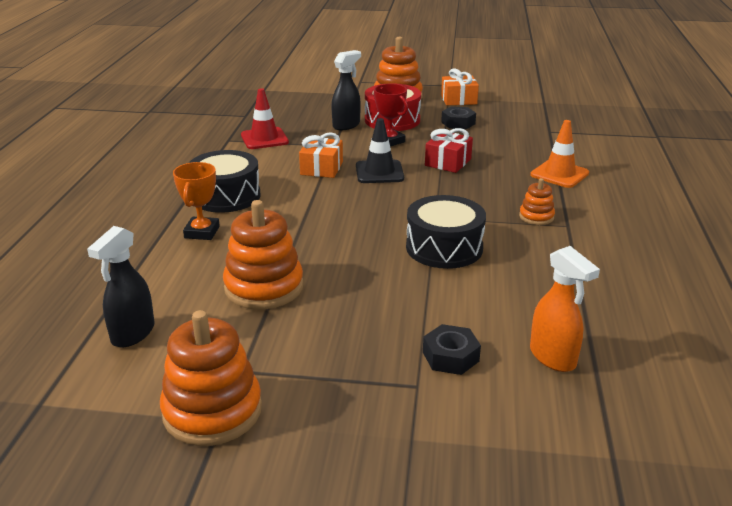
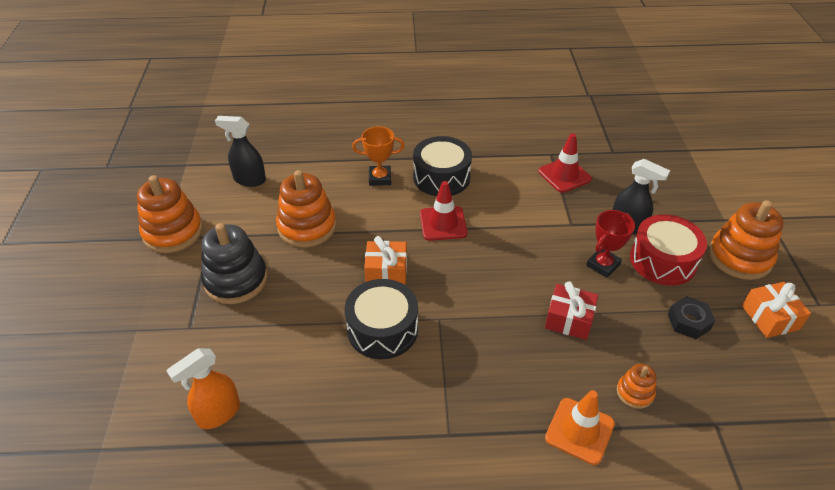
camera: 80 degrees right, 15 degrees up
orange gift [299,132,343,178] -> orange gift moved to [364,236,407,285]
black traffic cone [356,118,404,183] -> none
black nut [423,324,481,375] -> none
orange stacking toy [519,178,555,225] -> orange stacking toy moved to [617,364,656,409]
none -> black stacking toy [201,223,268,304]
none -> red traffic cone [420,181,468,241]

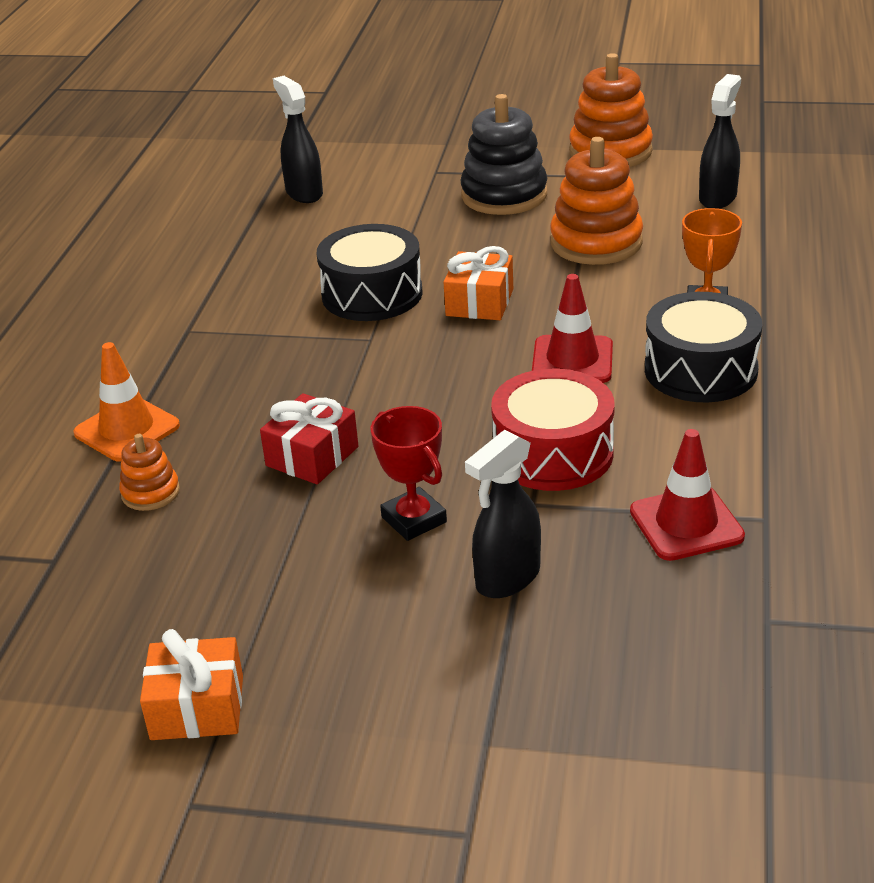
camera: 105 degrees right, 10 degrees down
orange spray bottle [166,348,240,429] -> black spray bottle [273,76,323,203]
red drum [630,214,707,286] -> red drum moved to [491,369,615,491]
black nut [668,296,715,339] -> none
orange stacking toy [709,200,784,280] -> none

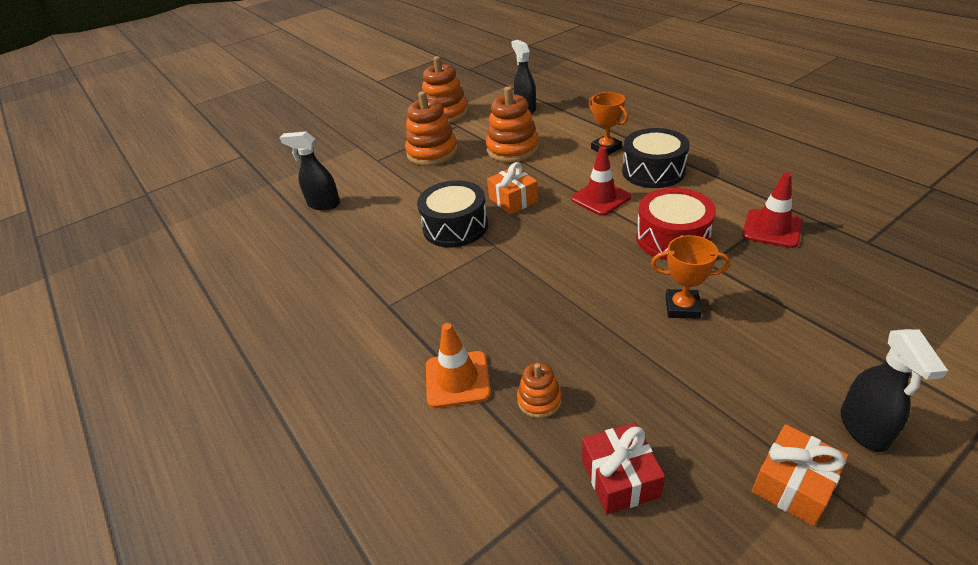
camera: 45 degrees left, 5 degrees up
red gift [260,393,358,484] -> red gift moved to [582,423,665,514]
red trophy [371,406,447,541] -> orange trophy [651,235,730,319]
black stacking toy [461,94,548,215] -> orange stacking toy [405,91,458,166]
black spray bottle [465,430,541,598] -> black spray bottle moved to [841,329,948,452]

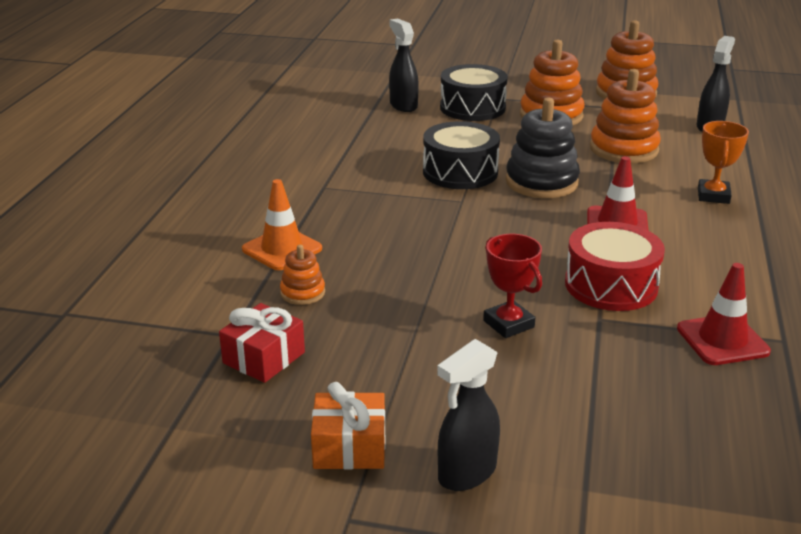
camera: 45 degrees right, 10 degrees down
orange gift [487,162,538,215] -> black stacking toy [506,98,580,198]
black drum [622,128,690,188] -> black drum moved to [440,64,508,121]
orange trophy [651,235,730,319] -> red trophy [483,234,542,338]

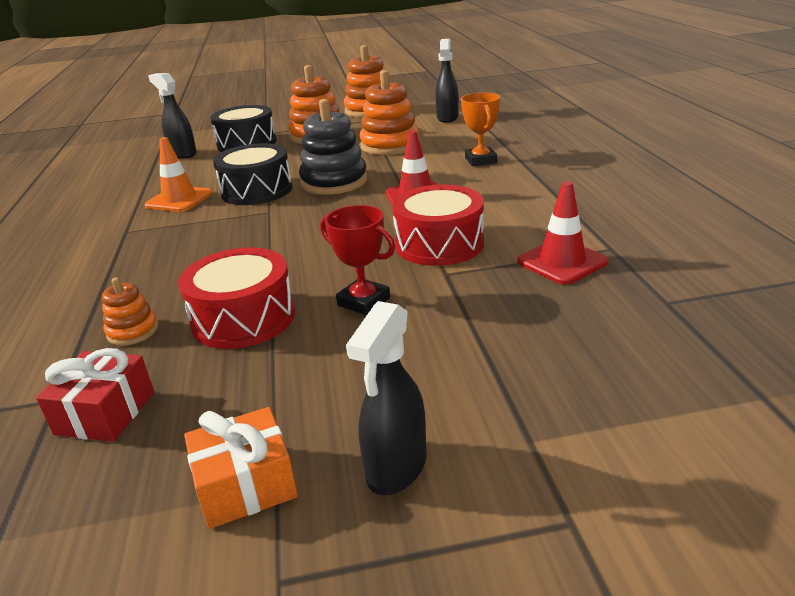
camera: 20 degrees left, 0 degrees up
orange traffic cone [242,179,322,270] -> orange traffic cone moved to [145,137,213,212]
none -> red drum [178,247,295,349]

